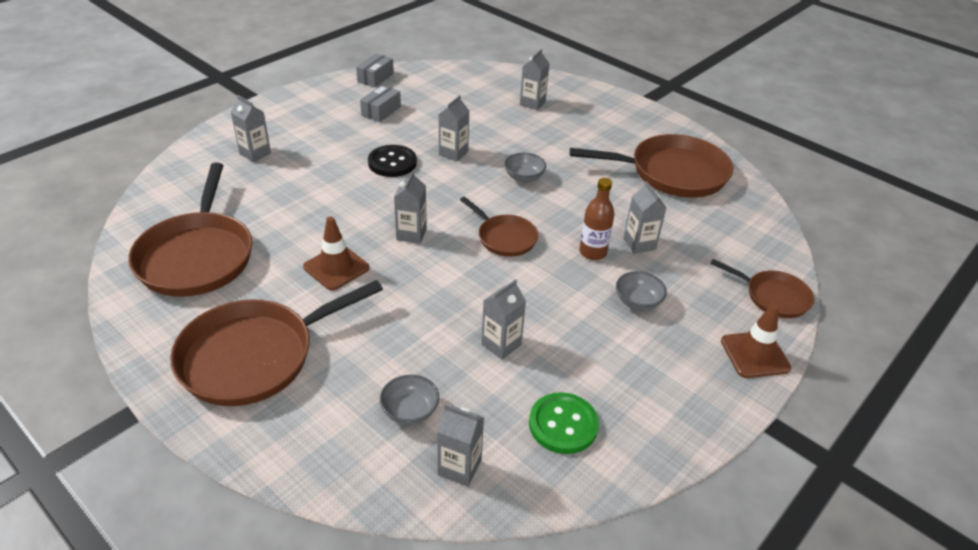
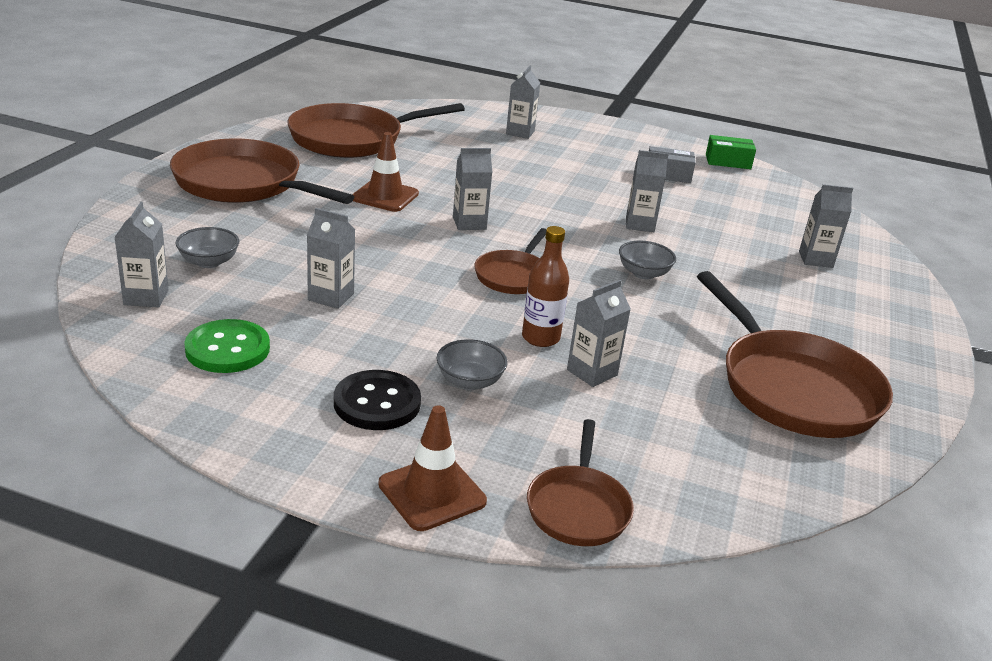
camera: 65 degrees right, 10 degrees down
grey box [356,53,394,87] -> green box [706,135,756,169]
black button [368,145,417,177] -> black button moved to [334,370,421,430]

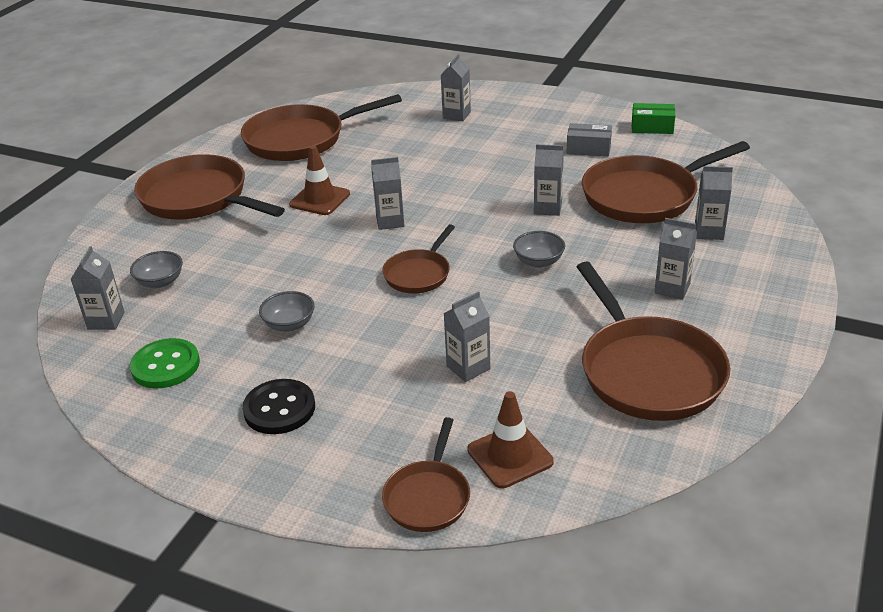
camera: 10 degrees right, 5 degrees up
grey carton [307,208,355,309] -> grey carton moved to [654,218,697,300]
brown traffic cone [378,405,487,531] -> brown traffic cone moved to [467,391,554,488]
grey bowl [436,339,508,390] -> grey bowl moved to [259,291,315,332]
brown bottle [522,226,569,347] -> none
none -> brown pan [582,141,750,223]

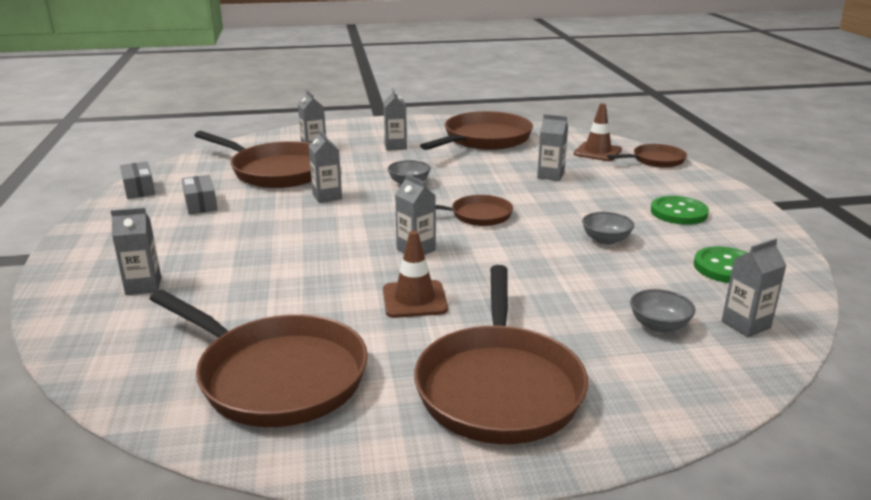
camera: 125 degrees left, 10 degrees down
black button [242,379,315,434] -> green button [651,196,709,225]
green box [632,103,675,134] -> grey box [120,161,155,199]

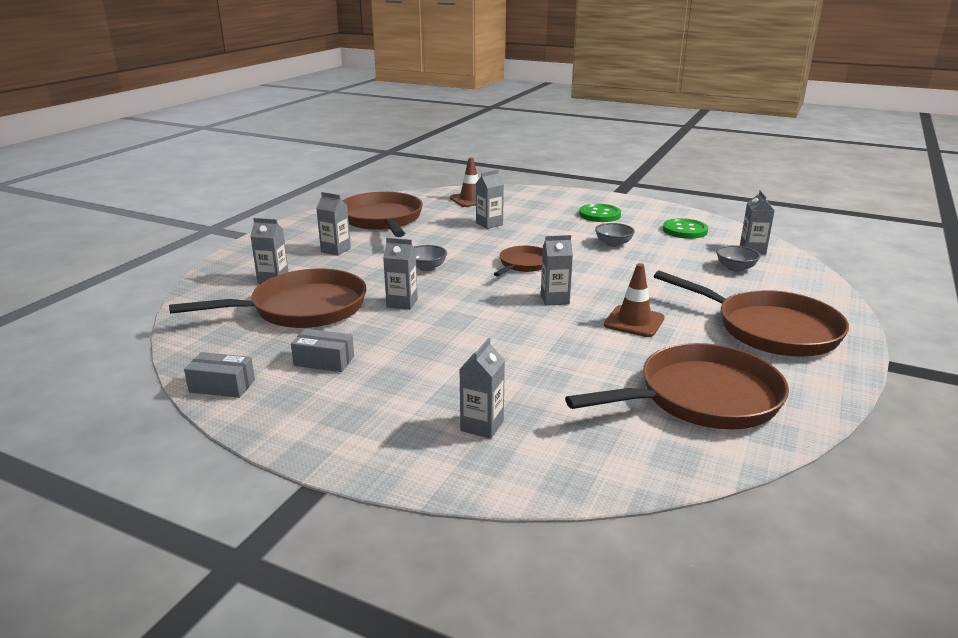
camera: 55 degrees left, 0 degrees up
brown pan [607,144,687,168] -> none

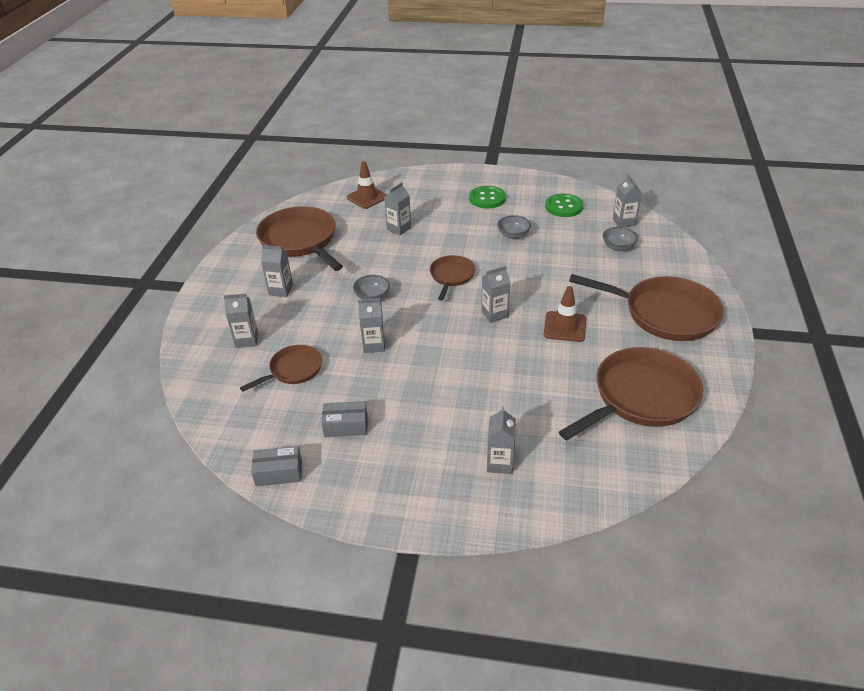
camera: 15 degrees left, 15 degrees up
brown pan [169,269,366,328] -> brown pan [240,345,322,392], size x0.54

